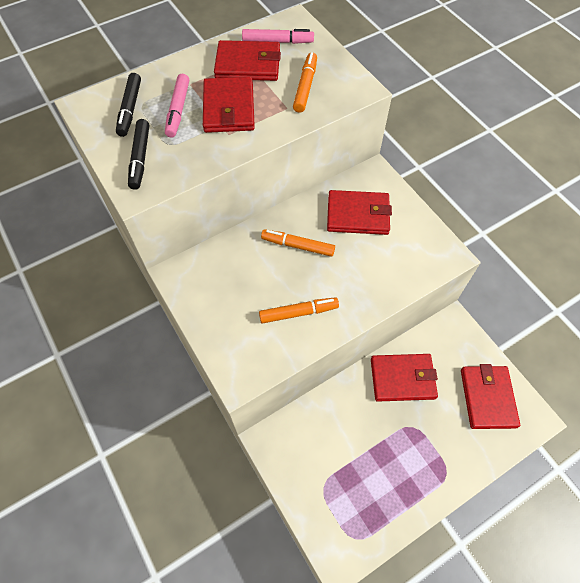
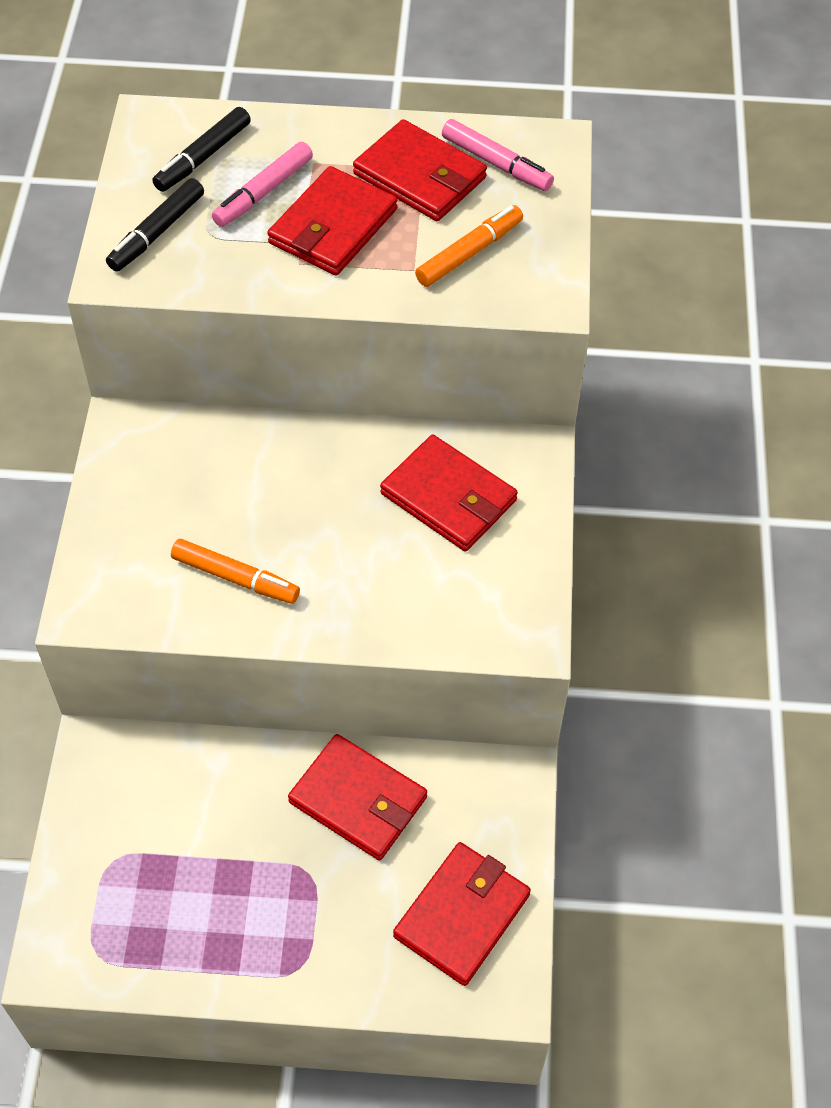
camera: 35 degrees right, 5 degrees down
orange marker [261,229,335,257] -> none

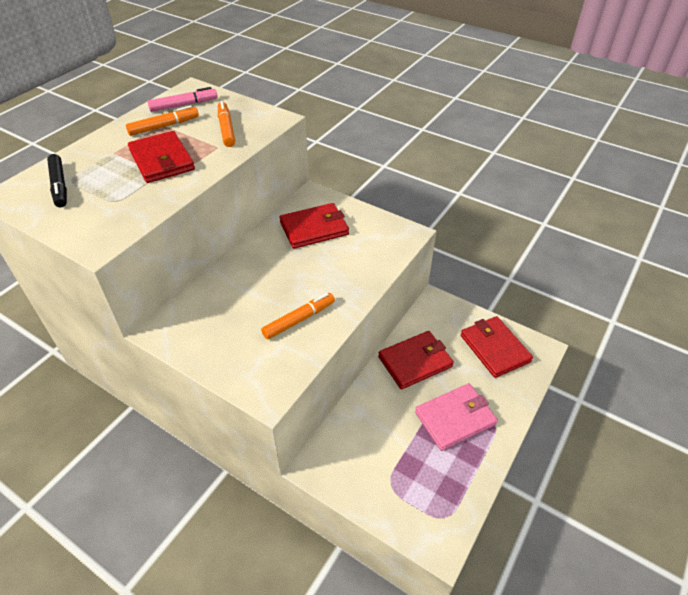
camera: 60 degrees left, 10 degrees down
black marker [106,178,204,272] -> none
pink marker [212,142,313,227] -> none
red wallet [353,119,487,221] -> orange marker [126,105,199,136]
none -> pink wallet [415,383,498,451]

